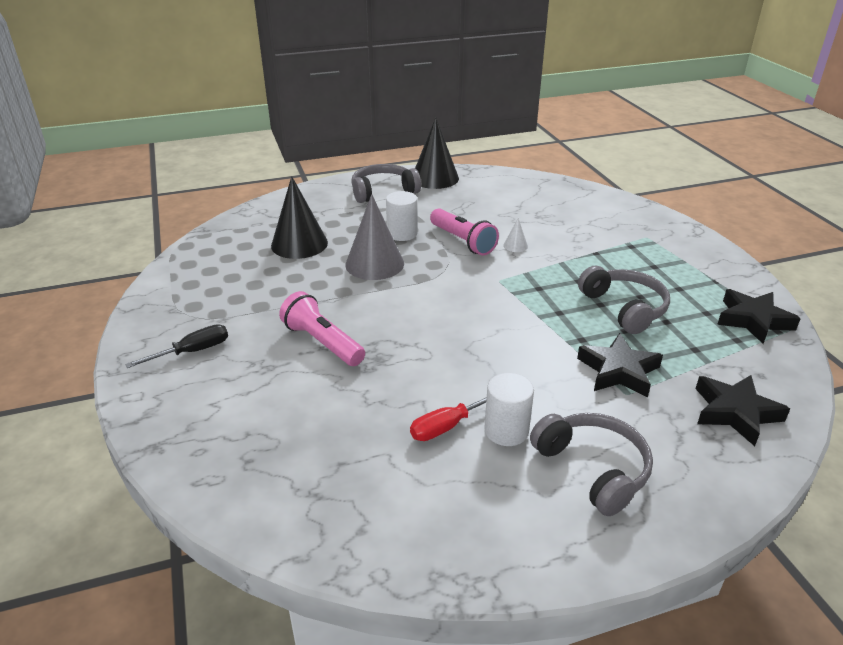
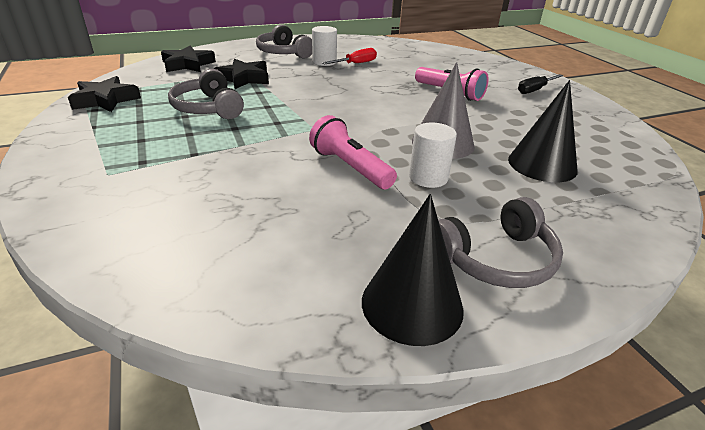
camera: 175 degrees right, 0 degrees up
white cone [503,218,528,252] -> none

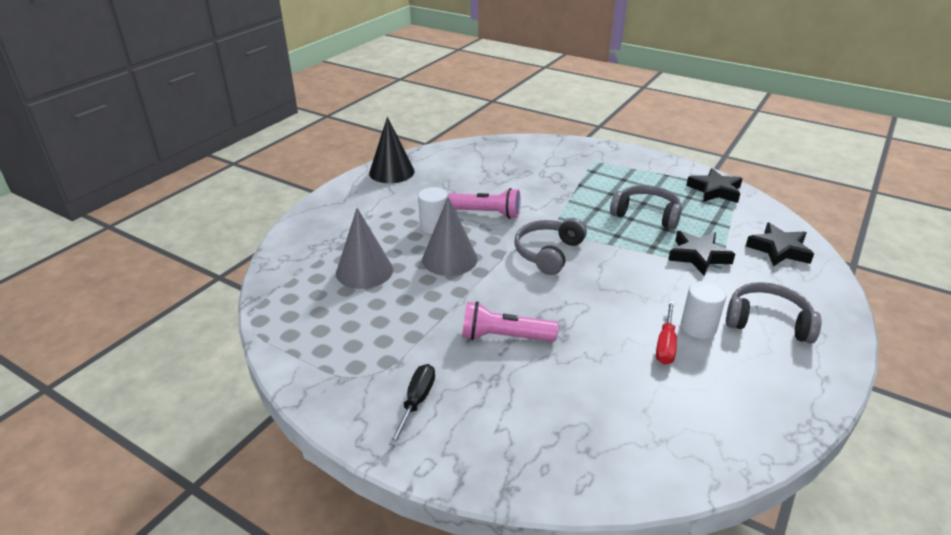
camera: 145 degrees right, 0 degrees up
grey headphones [438,197,563,288] -> grey headphones moved to [514,218,587,275]
black cone [508,80,578,182] -> grey cone [336,208,393,289]

